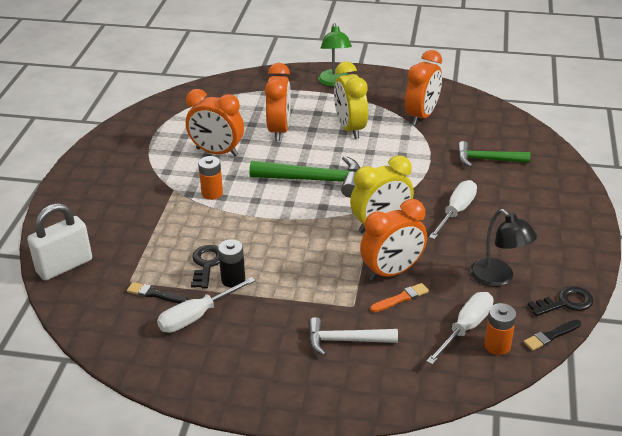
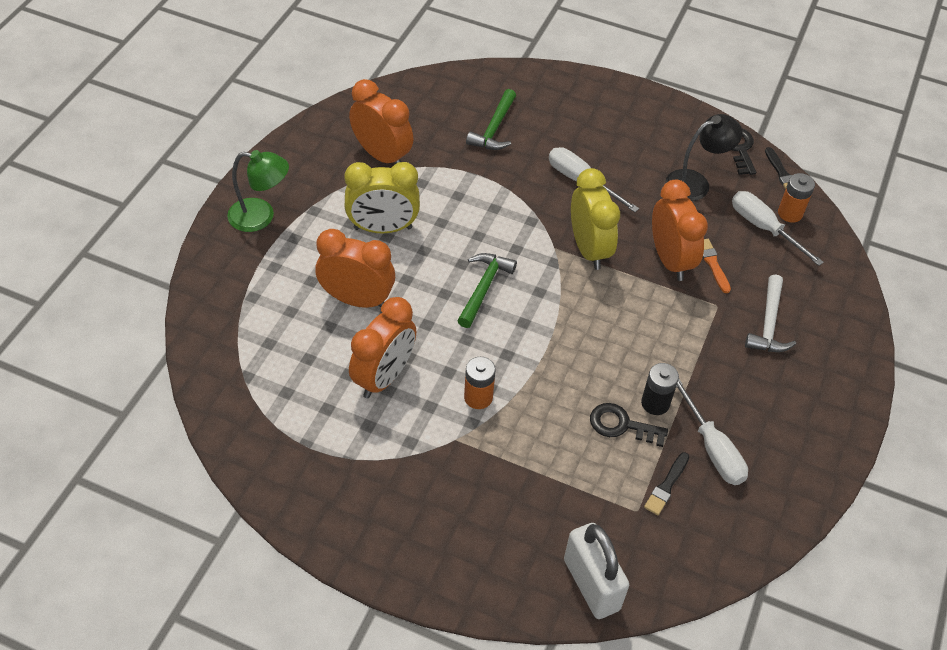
camera: 80 degrees left, 15 degrees up
green hammer [249,156,360,198] -> green hammer [457,253,517,328], size x0.65

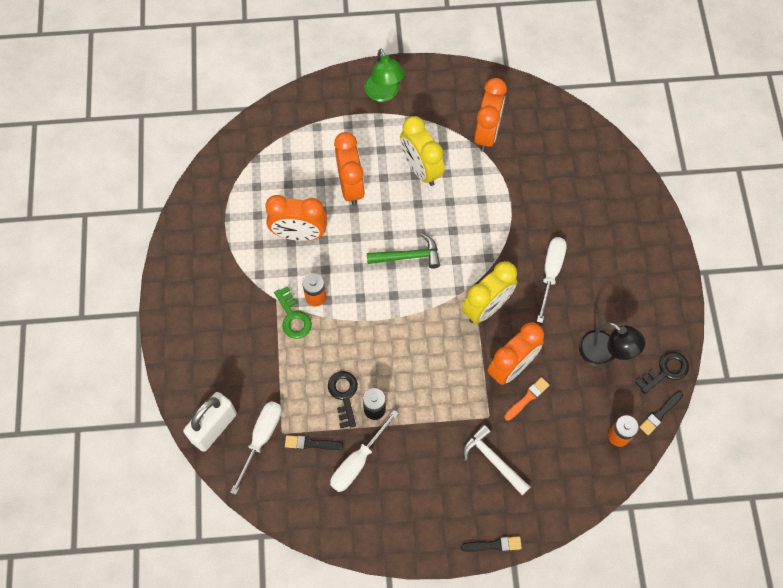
camera: 65 degrees right, 15 degrees up
green hammer [466,89,516,150] -> none
white screwdriver [732,191,824,266] -> white screwdriver moved to [230,401,282,495]
white hammer [745,274,796,352] -> white hammer turned 60 degrees clockwise [463,425,530,495]
none -> green key [274,286,312,339]
none -> black brush [461,536,522,552]

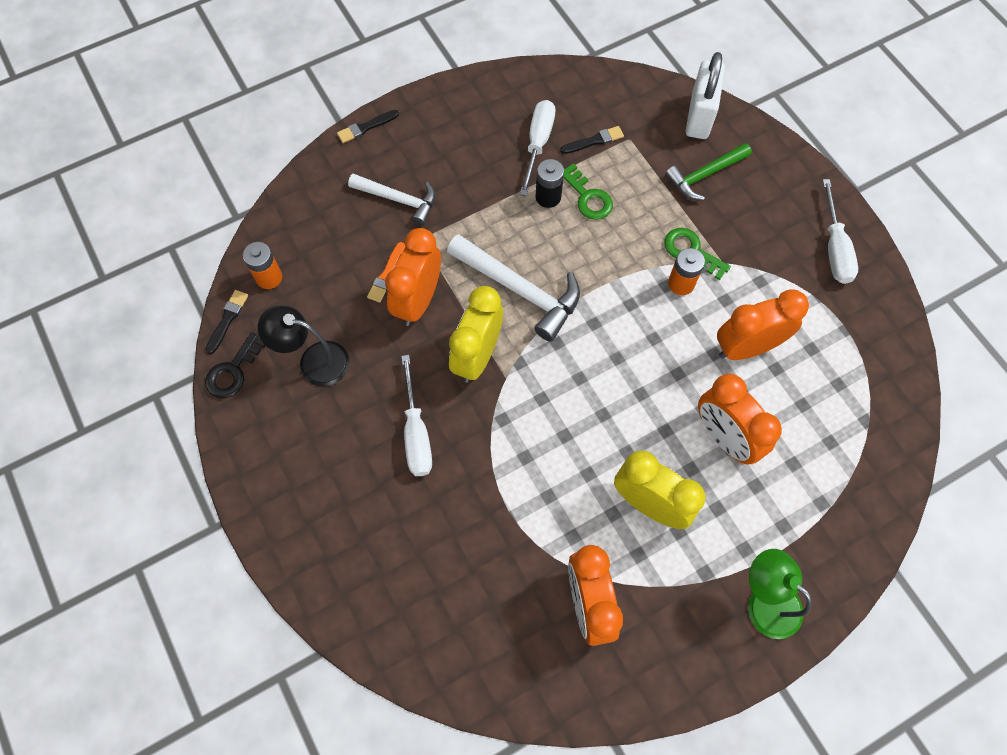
camera: 155 degrees right, 0 degrees up
white screwdriver [230,401,282,495] -> white screwdriver moved to [823,179,858,284]
black key [328,371,358,428] -> green key [564,163,613,220]
green hammer [367,234,440,268] -> green hammer moved to [665,143,752,200]
none -> white hammer [447,234,580,342]

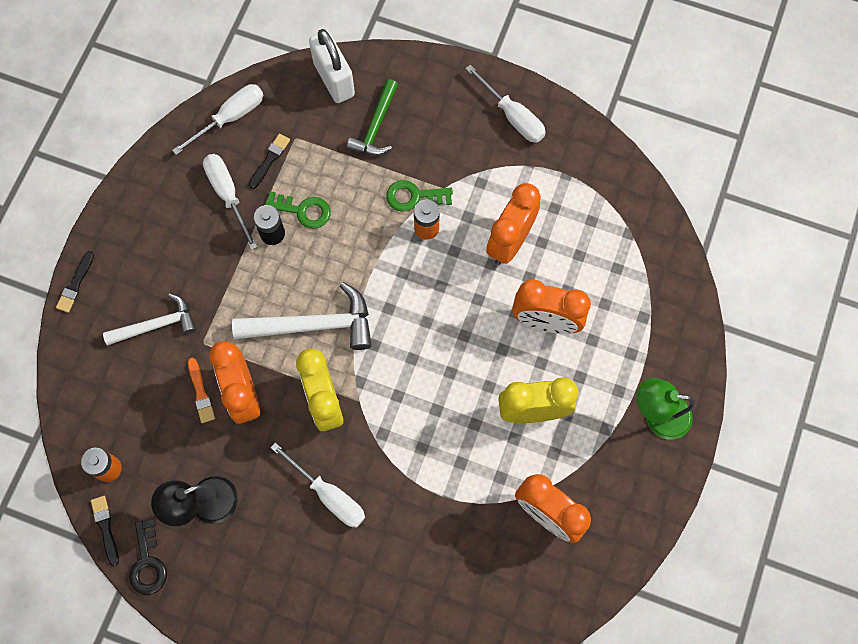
camera: 40 degrees left, 5 degrees up
none -> white screwdriver [172,84,264,155]

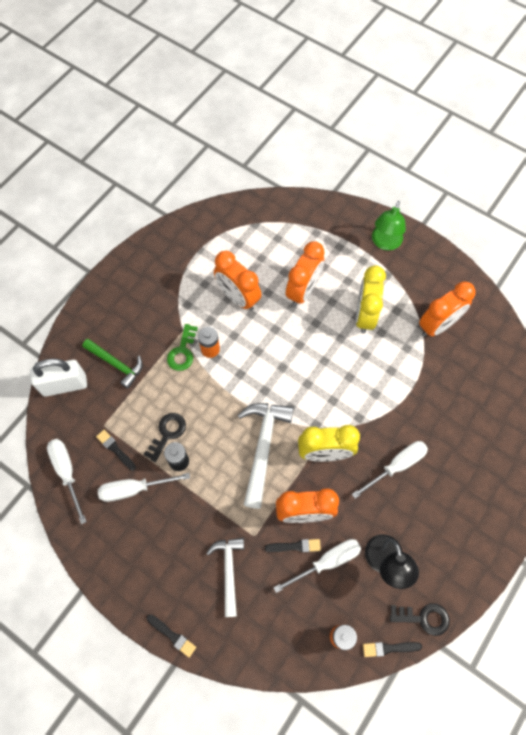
camera: 75 degrees left, 5 degrees down
orange brush [188,357,215,423] -> black brush [265,539,321,552]
green key [265,191,331,229] -> black key [144,413,186,462]
white screwdriver [466,65,546,143] -> white screwdriver moved to [273,539,361,593]

